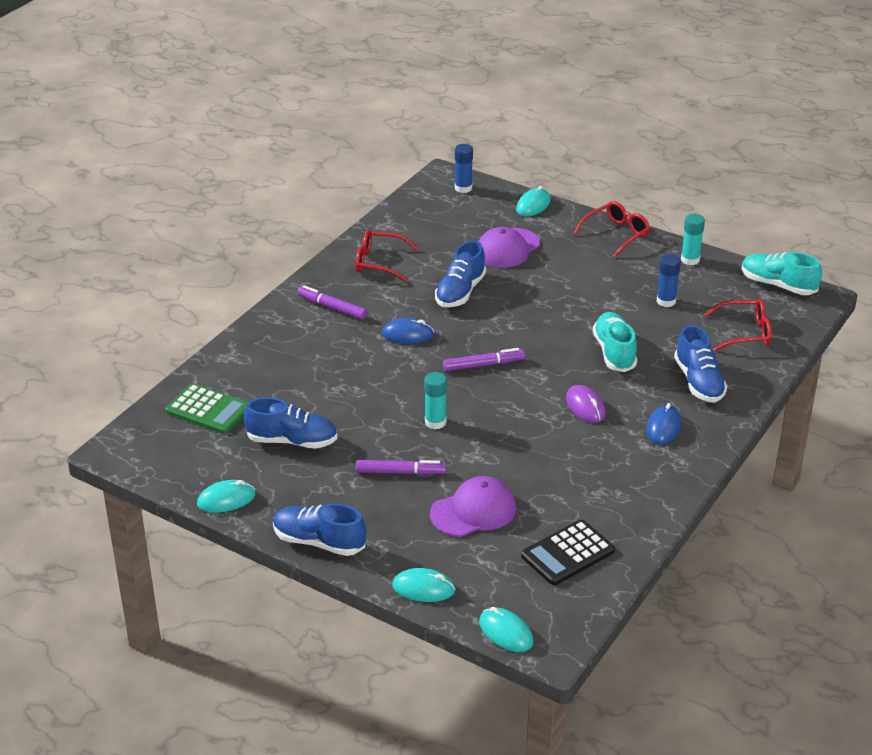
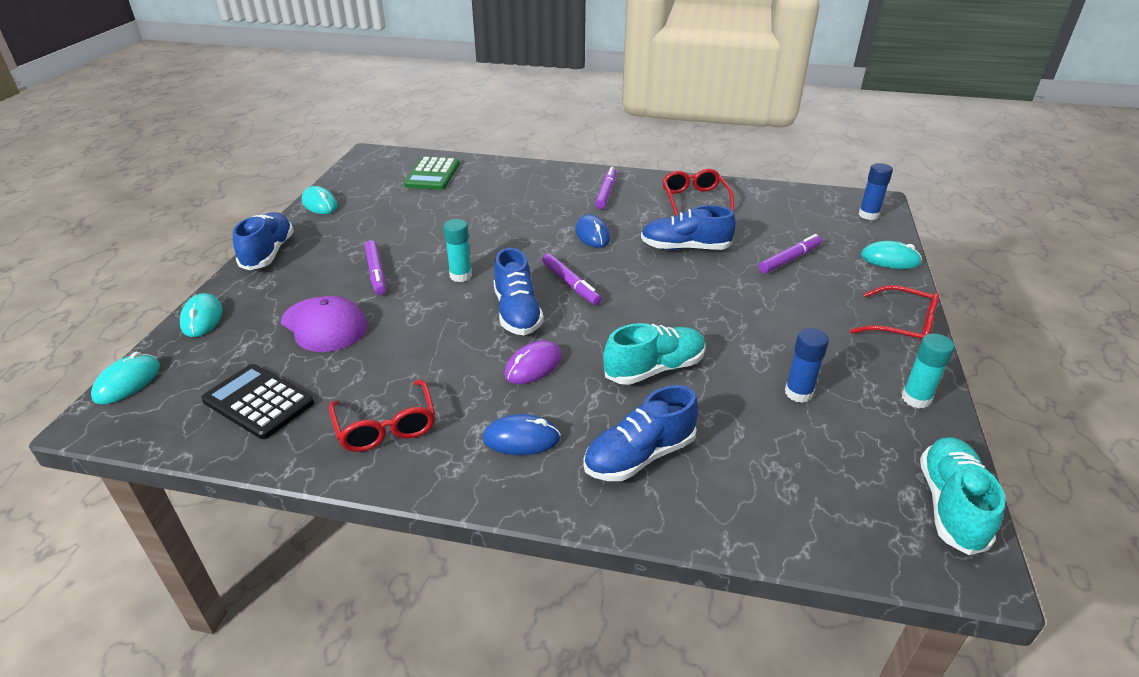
camera: 70 degrees right, 0 degrees up
blue shoe [244,397,337,449] -> blue shoe moved to [494,248,544,335]
purple cap [478,227,540,268] -> purple marker [759,234,822,274]
red glasses [705,299,772,351] -> red glasses moved to [329,380,435,452]

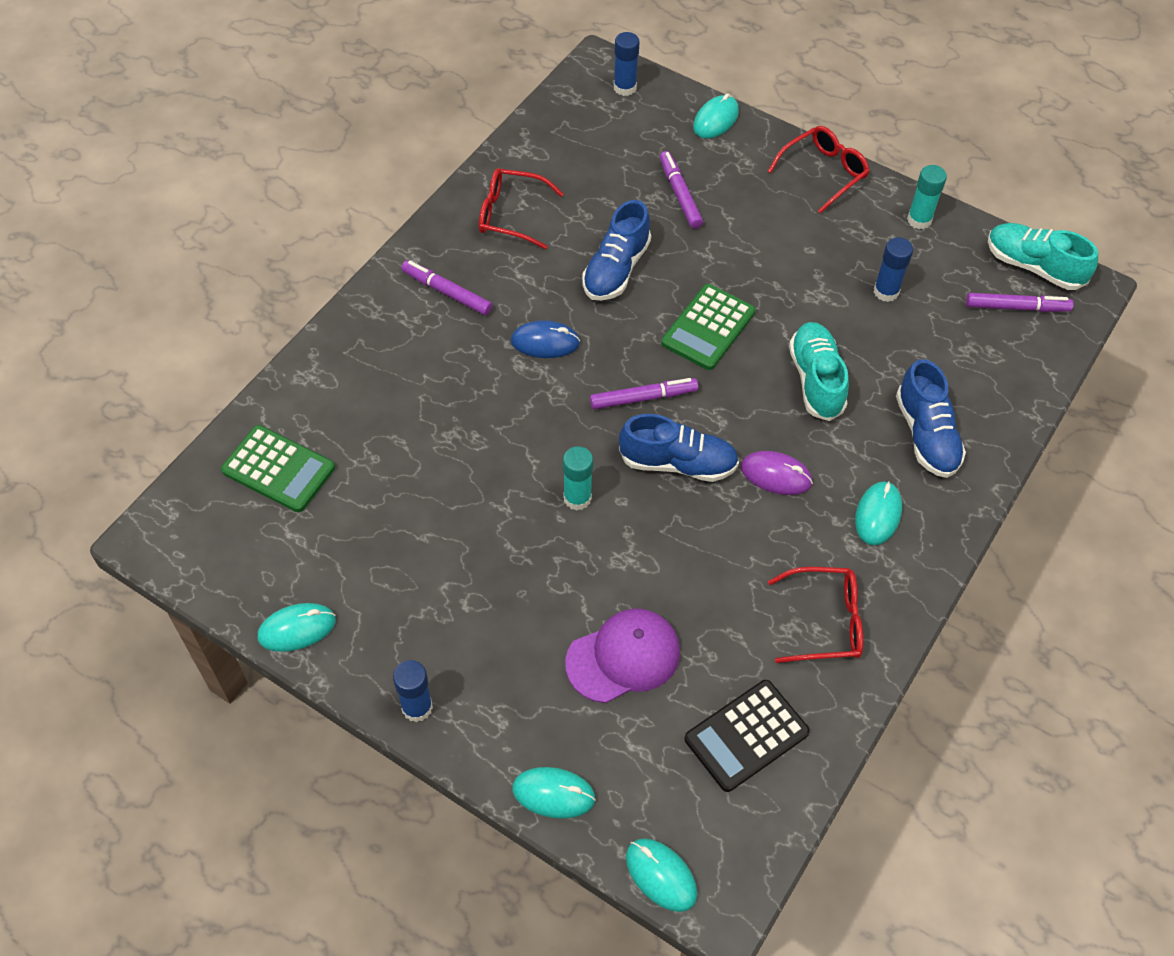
camera: 70 degrees left, 20 degrees up
blue shoe [233,212,294,270] -> blue glue stick [393,660,433,722]
purple marker [365,240,386,295] -> purple marker moved to [966,293,1074,312]
blue mouse [483,414,561,455] -> turquoise mouse [855,481,902,545]
purple mouse [505,340,562,384] -> purple mouse turned 45 degrees counterclockwise [741,451,813,495]
none -> green calculator [661,284,756,370]

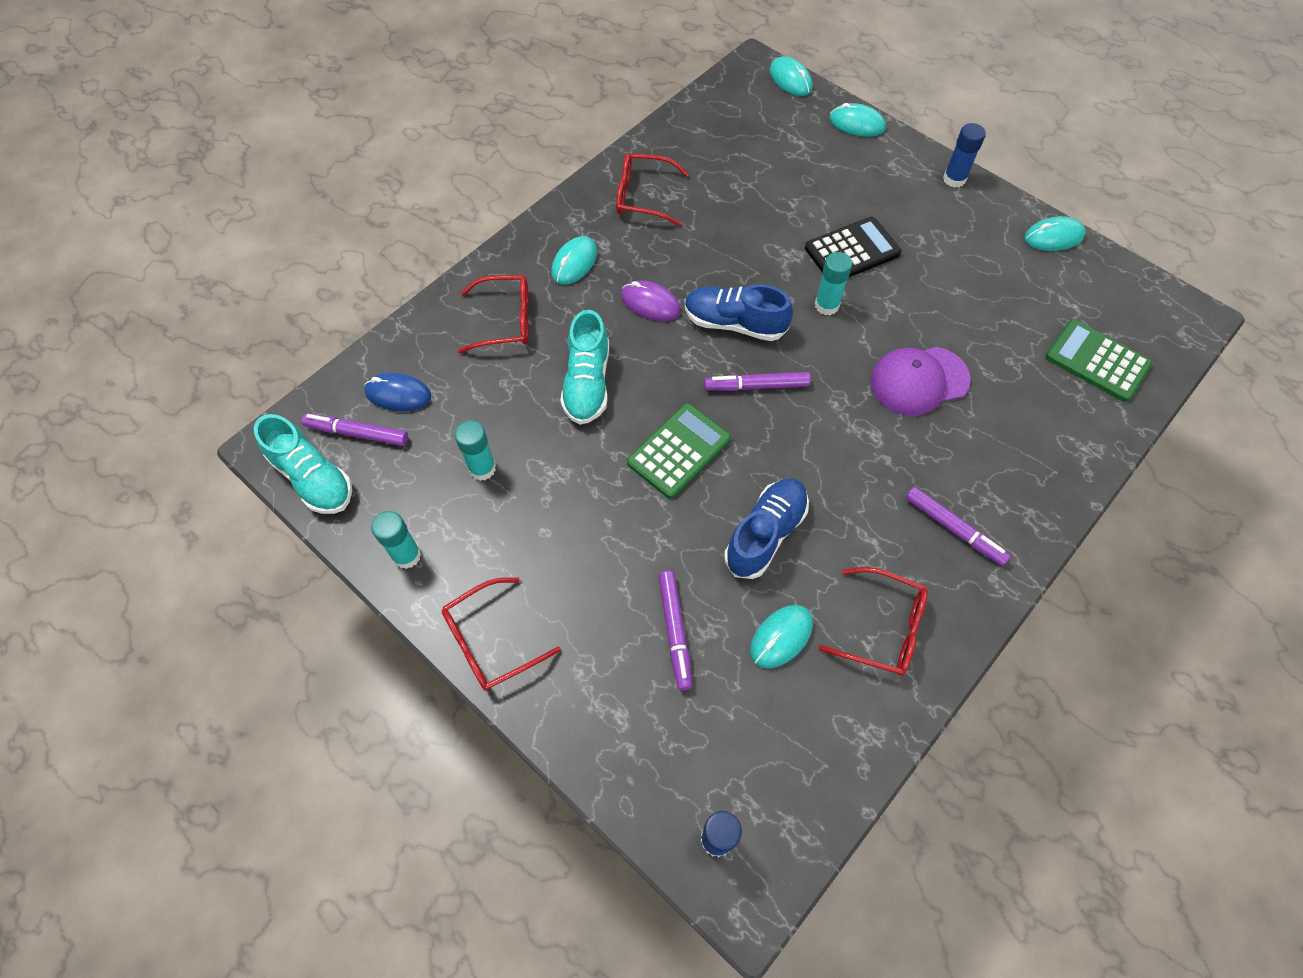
camera: 170 degrees left, 5 degrees up
blue mouse [511,320,580,358] -> blue mouse moved to [364,372,431,412]
purple cap [565,609,680,703] -> purple cap moved to [870,347,971,416]
black calculator [684,680,810,792] -> black calculator moved to [805,217,901,277]
turquoise mouse [693,93,739,138] -> turquoise mouse moved to [750,605,813,668]
blue glue stick [874,237,913,302] -> turquoise glue stick [455,420,496,481]
blue shoe [896,359,966,478] -> red glasses [458,275,529,353]

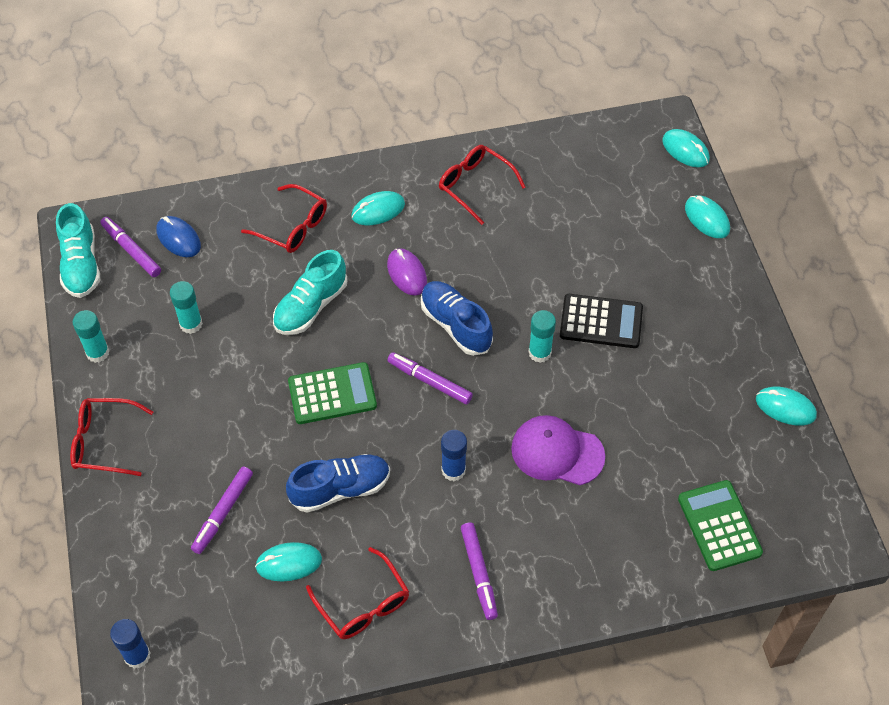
camera: 35 degrees right, 5 degrees down
turquoise mouse [770,56,812,96] -> turquoise mouse turned 45 degrees counterclockwise [662,129,710,167]
blue glue stick [943,123,986,188] -> blue glue stick moved to [441,430,467,481]

